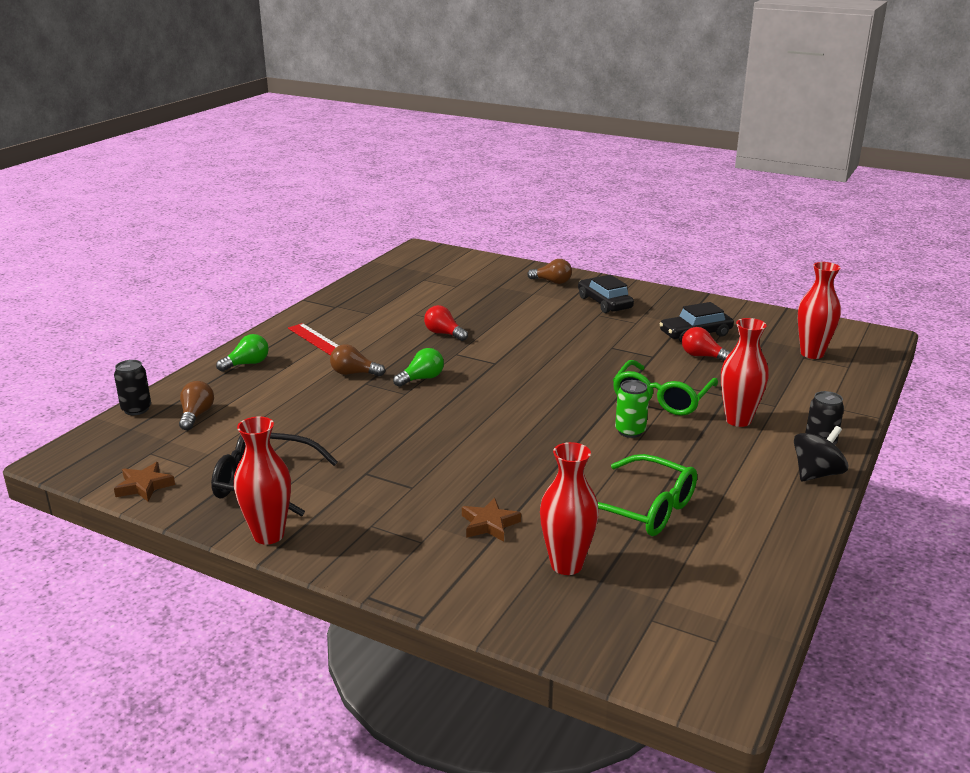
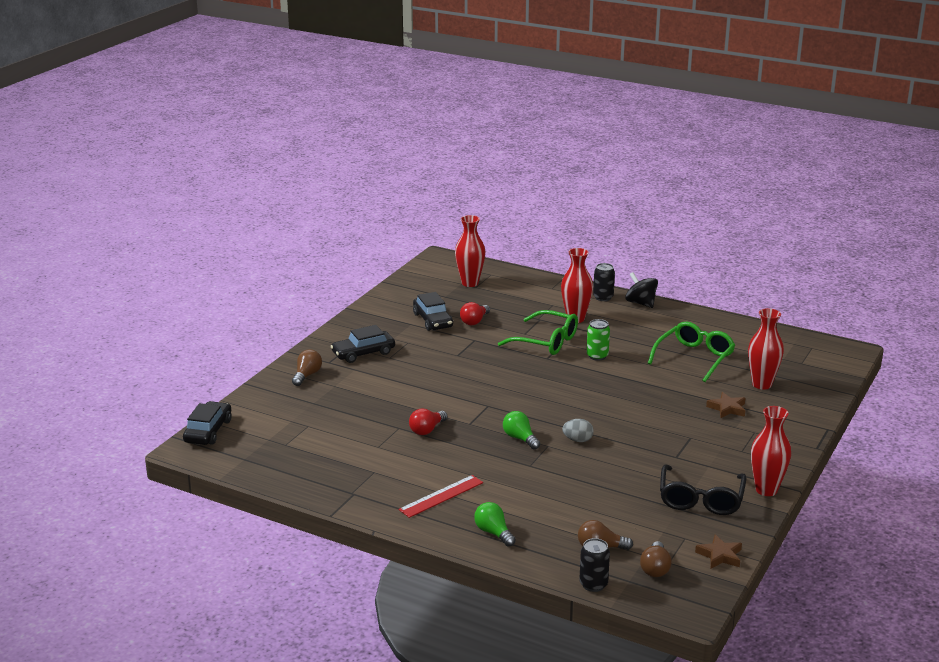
camera: 90 degrees left, 0 degrees up
brown light bulb [330,344,385,376] -> brown light bulb moved to [640,541,672,577]
none -> black car [183,401,231,445]
none -> grey egg [562,419,594,442]

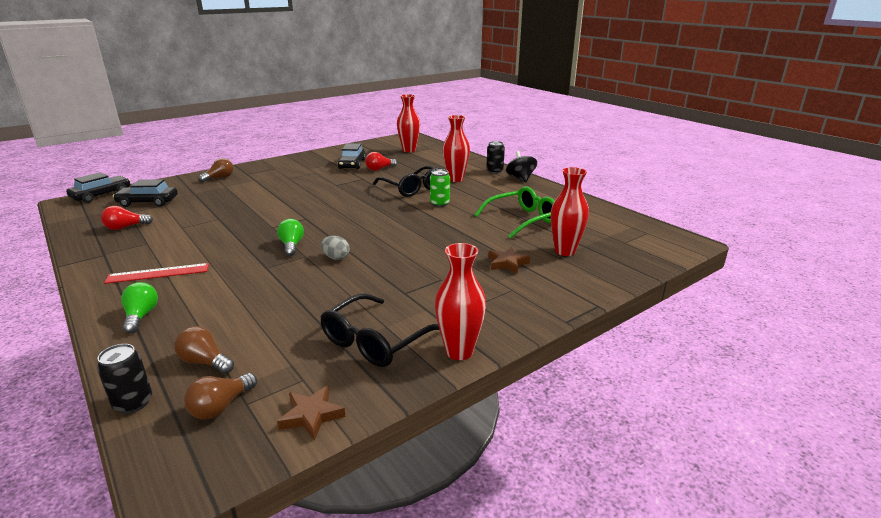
camera: 25 degrees right, 0 degrees up
black car [331,325,395,363] -> black car moved to [113,179,178,207]
red light bulb [409,409,447,435] -> red light bulb moved to [101,206,153,230]
green glasses [498,310,578,355] -> black glasses [373,166,440,197]

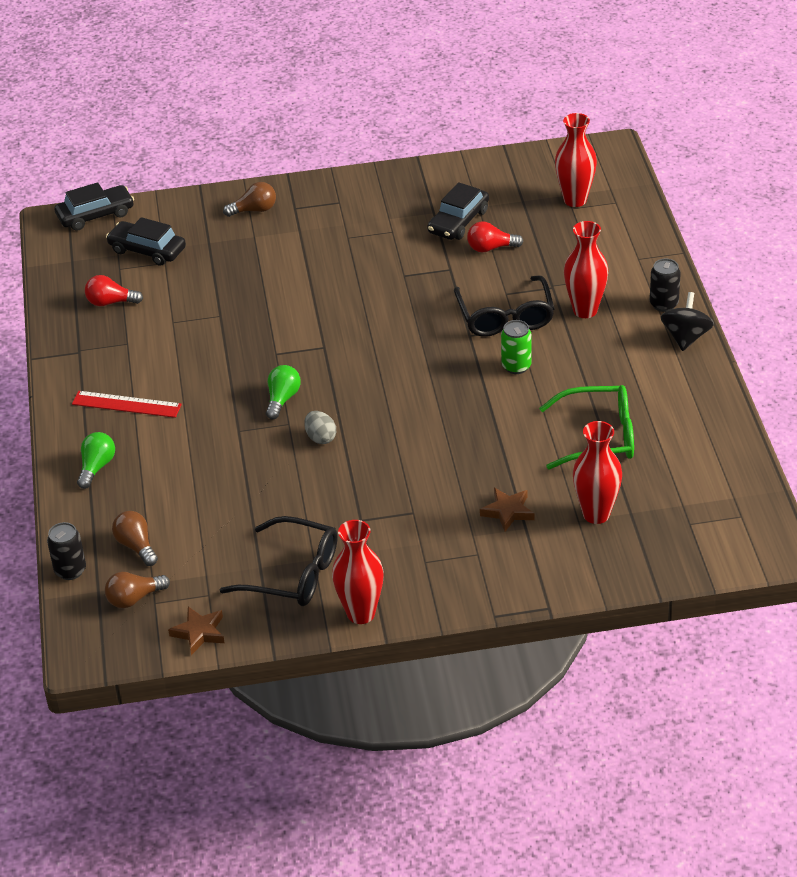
camera: 30 degrees right, 15 degrees up
black glasses [320,294,439,367] -> black glasses turned 135 degrees counterclockwise [220,516,338,606]

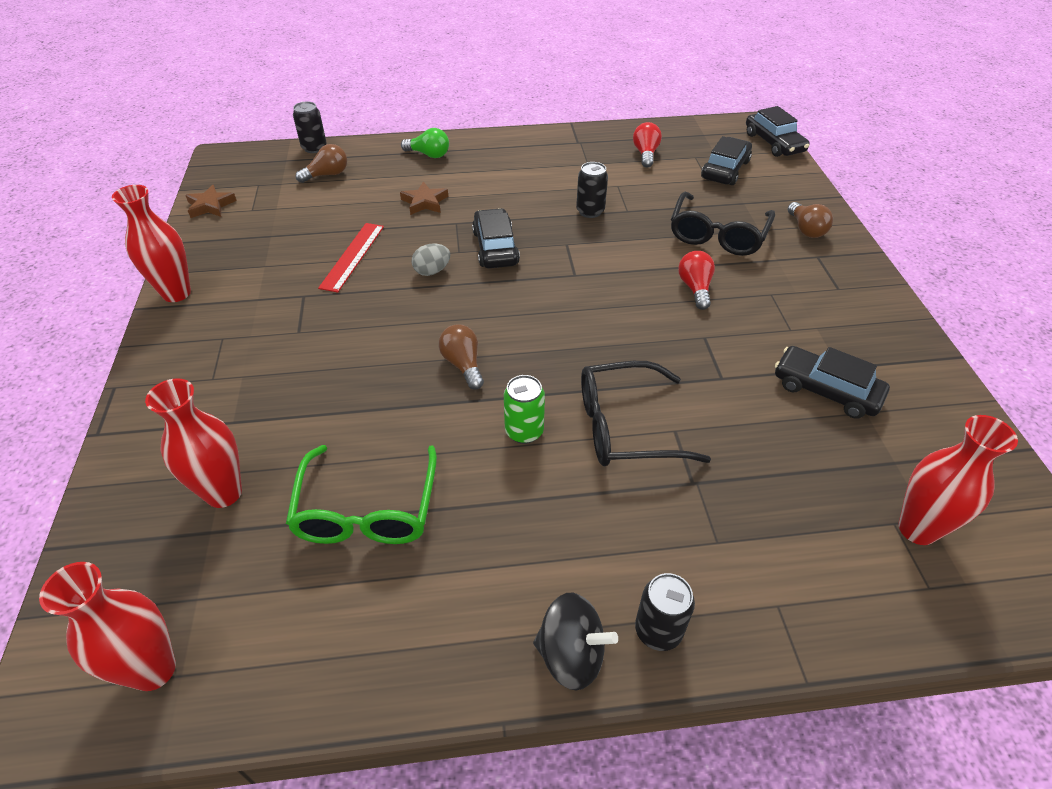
camera: 90 degrees right, 5 degrees up
red ruler [72,391,182,418] -> red ruler moved to [318,223,384,293]
brown light bulb [105,572,170,608] -> brown light bulb moved to [438,325,484,390]
black glasses [220,516,338,606] -> black glasses moved to [671,192,775,256]
green light bulb [266,365,301,419] -> black car [472,208,520,268]
red light bulb [467,221,524,252] -> red light bulb moved to [678,251,715,310]
brown star [480,488,534,532] -> brown star moved to [400,181,448,215]
red vase [564,221,608,318] -> red vase moved to [39,562,176,691]
none -> black can [576,162,608,218]

